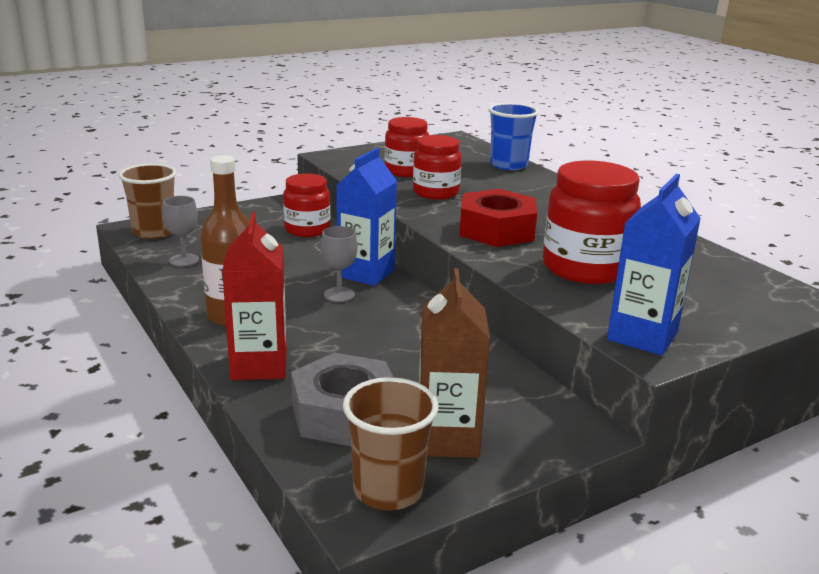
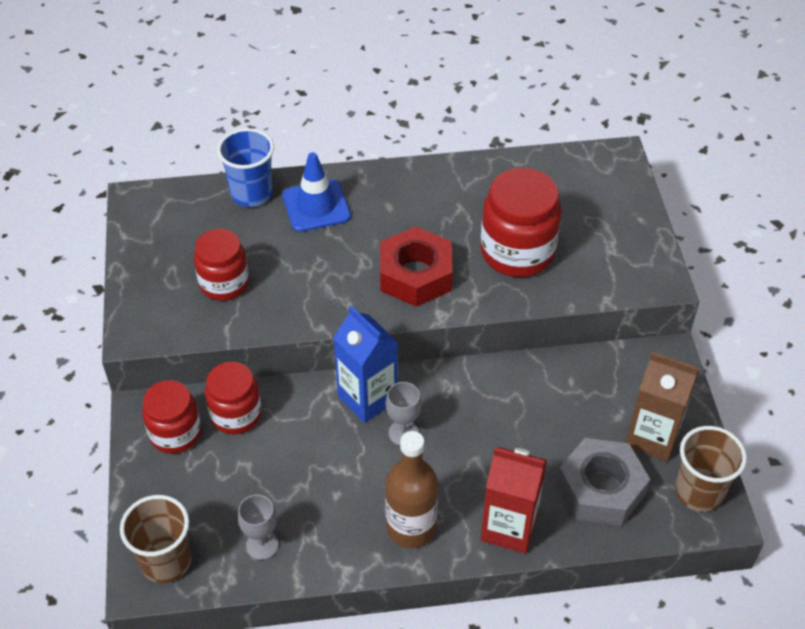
camera: 65 degrees left, 25 degrees up
red jar [413,135,462,200] -> red jar moved to [142,380,201,454]
blue carton [607,174,701,356] -> none
none -> blue traffic cone [282,152,351,232]

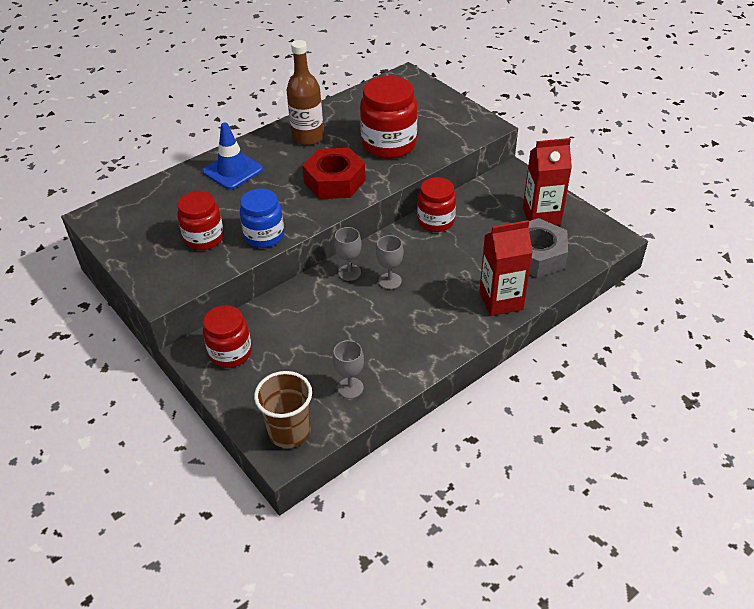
camera: 30 degrees left, 5 degrees down
red jar [205,362,262,434] -> red jar moved to [417,177,456,232]
blue cup [217,128,274,207] -> none
blue carton [333,306,398,423] -> grey goblet [334,227,362,281]
brown bottle [385,431,438,548] -> brown bottle moved to [286,40,324,146]
brown carton [626,352,699,462] -> red carton [523,138,572,225]
brown cup [675,426,747,512] -> none
none -> blue jar [240,188,284,248]

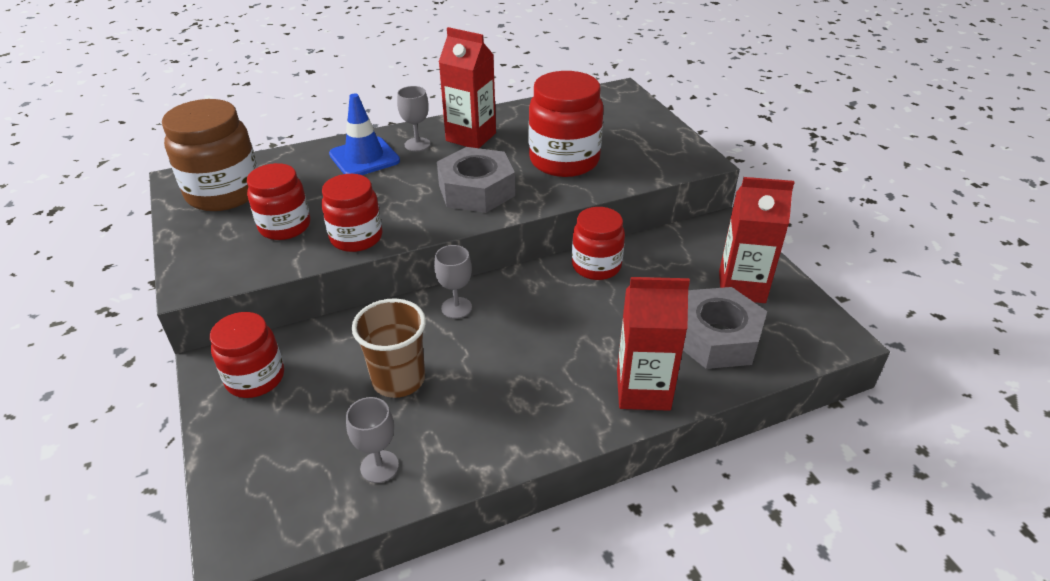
camera: 15 degrees right, 5 degrees down
blue jar [240,188,284,248] -> red jar [322,174,382,252]
brown cup [254,371,312,448] -> brown cup moved to [352,298,426,398]
brown bottle [286,40,324,146] -> red carton [439,27,496,148]
red nut [302,148,366,199] -> grey nut [437,147,515,213]
grey goblet [376,235,403,289] -> grey goblet moved to [397,86,430,151]
none -> brown jar [162,99,258,211]

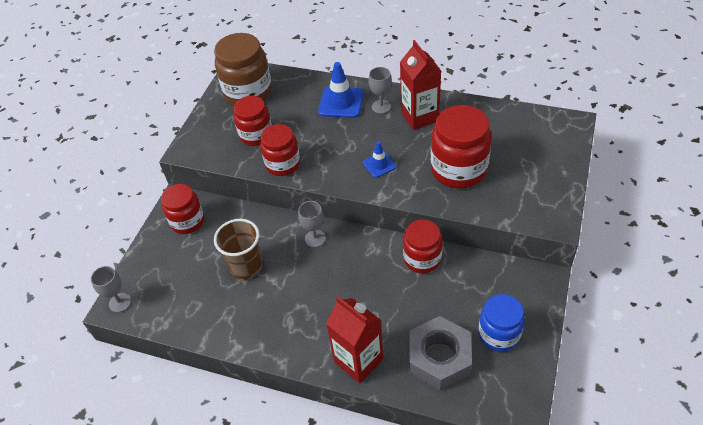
camera: 45 degrees right, 10 degrees up
grey goblet [346,397,399,483] -> grey goblet moved to [91,266,131,312]
grey nut [437,147,515,213] -> blue traffic cone [363,141,396,178]
red carton [719,177,795,303] -> blue jar [478,294,525,352]

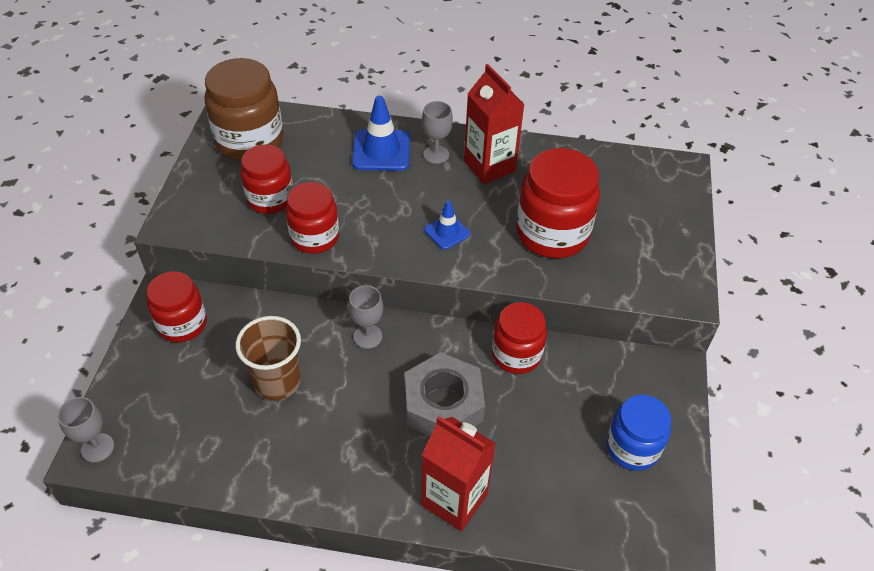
camera: 15 degrees left, 0 degrees up
grey nut [409,316,472,391] -> grey nut moved to [405,352,485,436]

